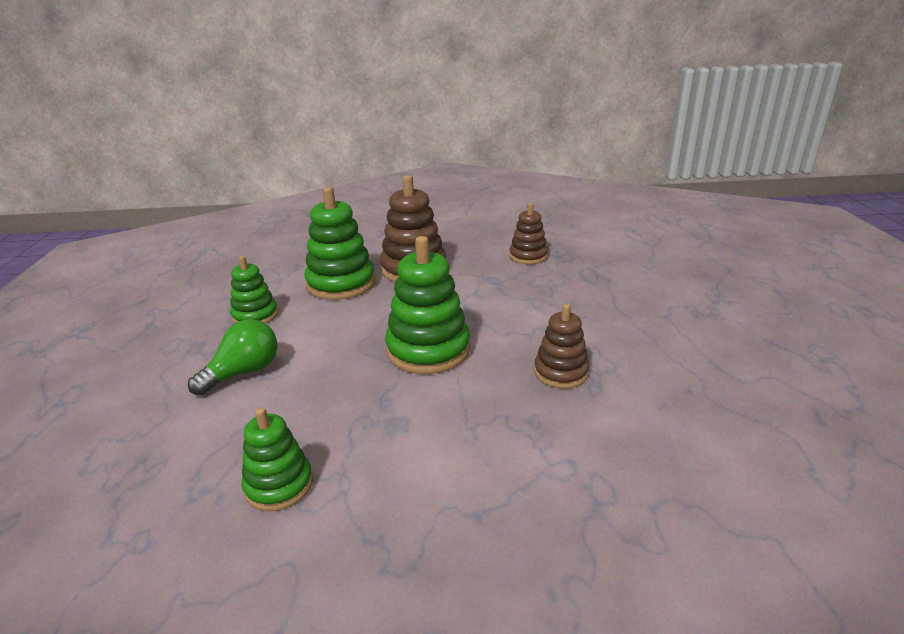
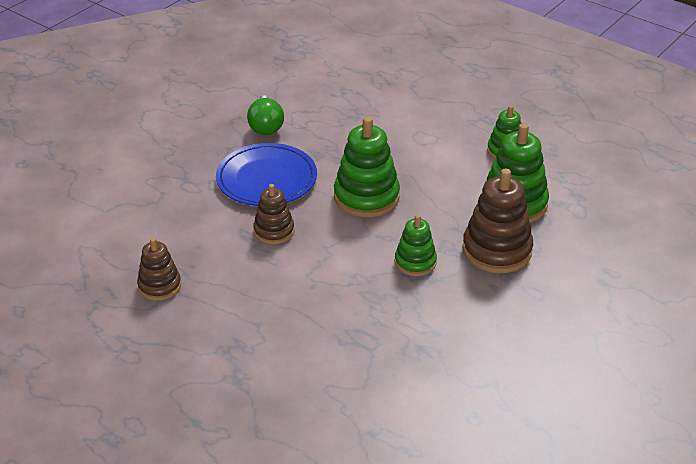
camera: 130 degrees right, 10 degrees up
green light bulb [188,319,277,396] -> green light bulb moved to [247,95,284,135]
green stacking toy [241,407,313,511] -> green stacking toy moved to [395,214,437,276]
brown stacking toy [509,203,548,264] -> brown stacking toy moved to [137,238,181,301]
none -> blue plate [216,143,317,206]

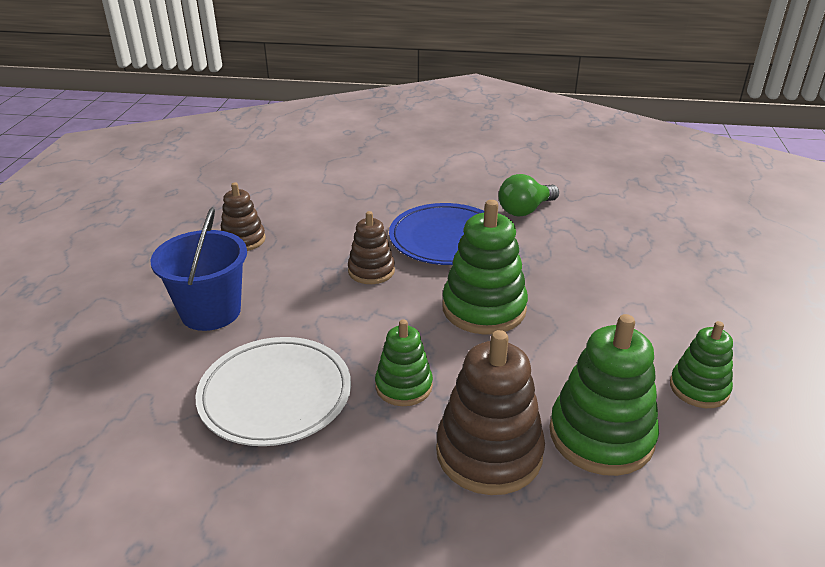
camera: 60 degrees right, 5 degrees down
none -> blue bucket [150,207,247,331]
none -> white plate [196,337,351,446]

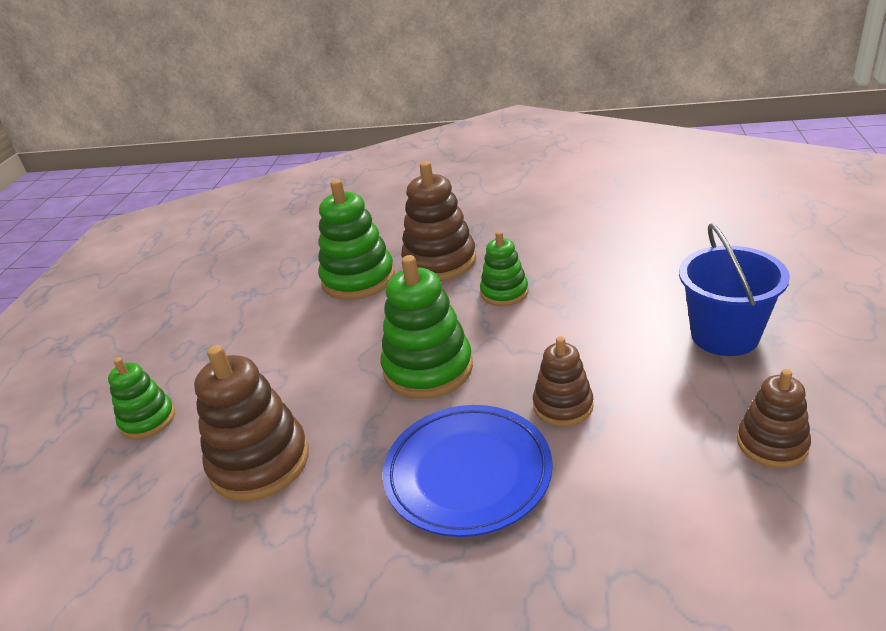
camera: 175 degrees left, 0 degrees up
white plate [196,337,351,446] -> none
green light bulb [499,174,559,216] -> none
green stacking toy [670,321,733,408] -> green stacking toy moved to [108,357,175,439]
none -> brown stacking toy [194,345,309,501]

